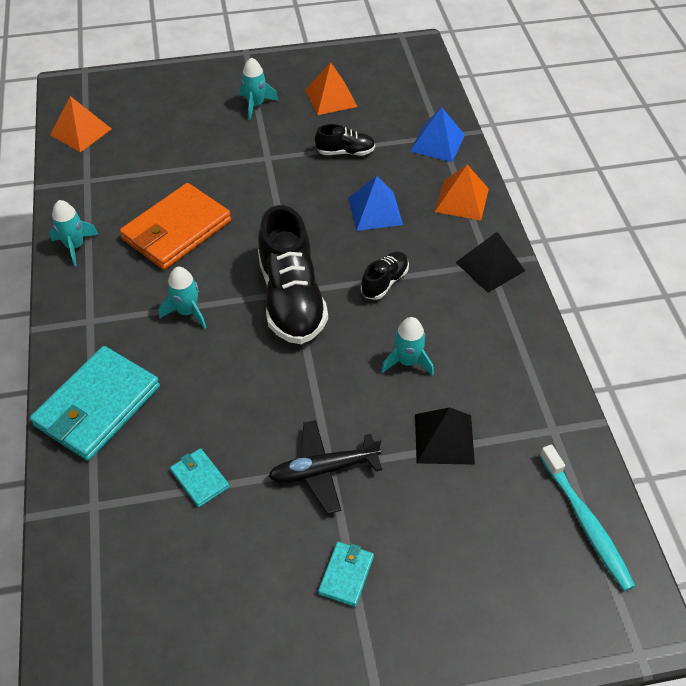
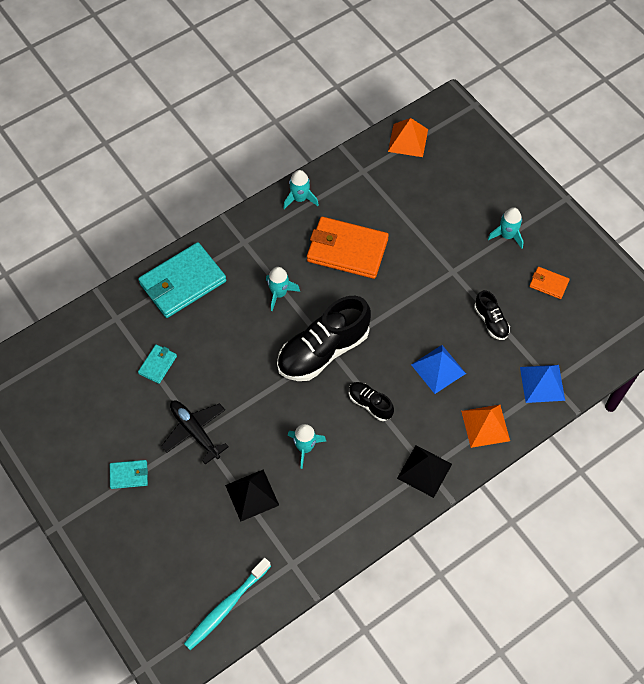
camera: 65 degrees right, 10 degrees up
turquoise wallet [30,346,160,461] -> turquoise wallet turned 45 degrees counterclockwise [138,242,226,318]
orange pyramid [305,62,358,115] -> orange wallet [529,267,570,299]
black shoe [361,251,409,300] -> black shoe turned 150 degrees counterclockwise [349,382,394,421]

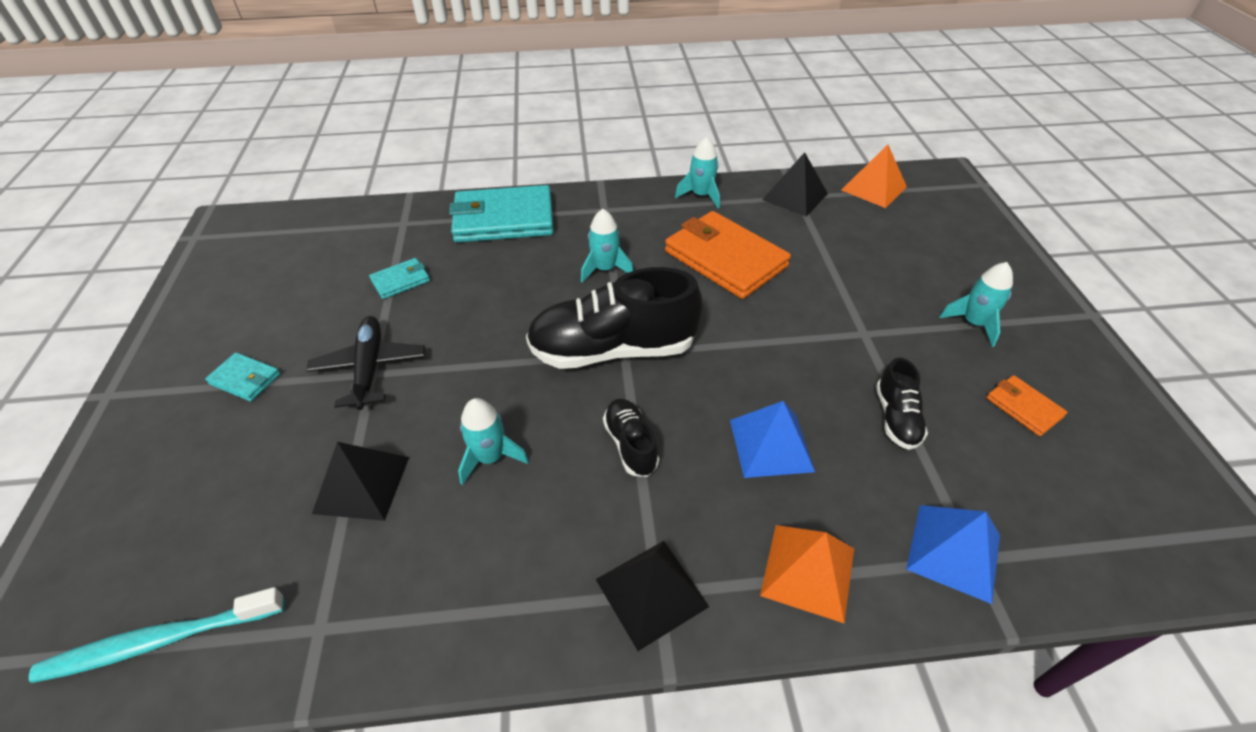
camera: 30 degrees right, 15 degrees down
none -> black pyramid [762,152,828,217]

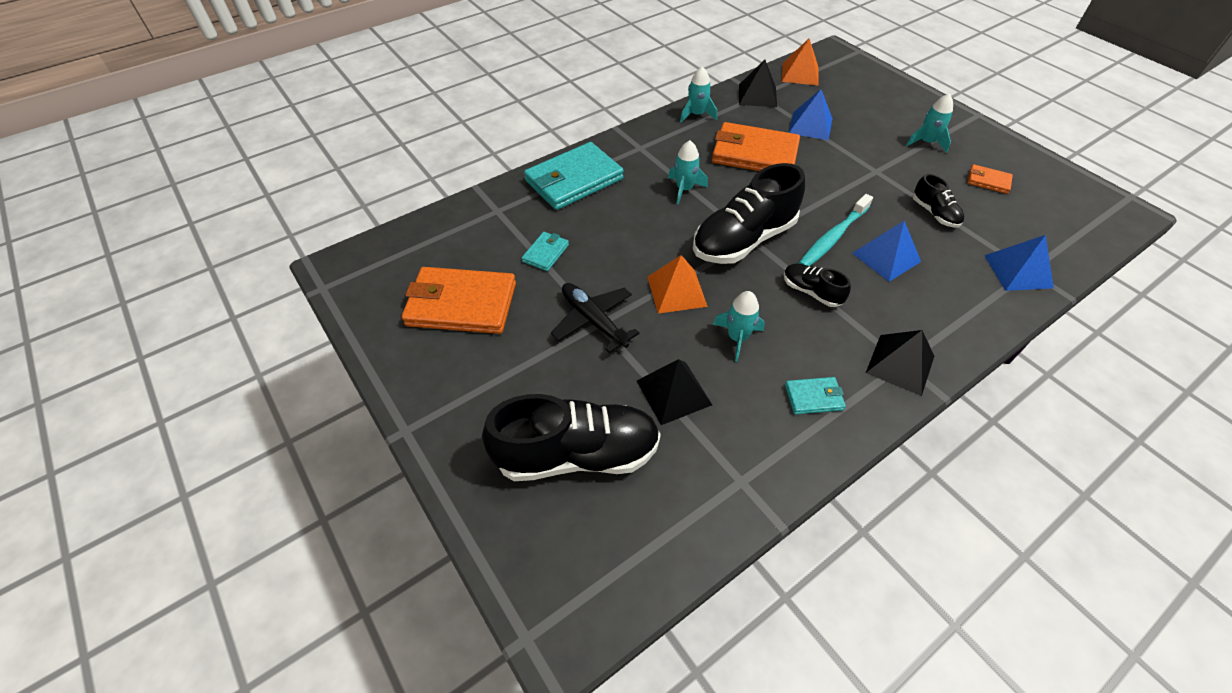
camera: 30 degrees left, 5 degrees up
turquoise toothbrush [29,587,285,683] -> turquoise toothbrush moved to [798,194,873,266]
turquoise wallet [205,352,280,402] -> turquoise wallet moved to [785,377,846,415]
orange pyramid [760,525,854,623] -> orange pyramid moved to [647,255,708,314]
none -> orange wallet [402,267,516,334]
none -> black shoe [482,394,661,481]
none -> blue pyramid [788,89,833,141]

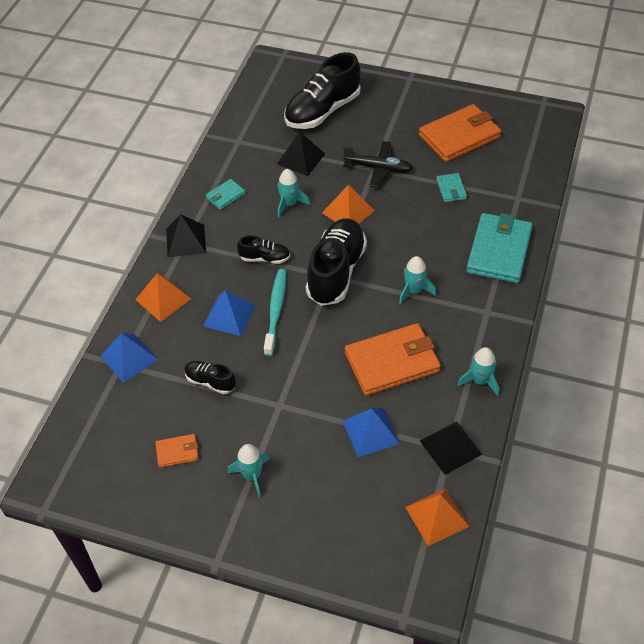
camera: 145 degrees right, 0 degrees up
none -> orange pyramid [135,274,191,322]

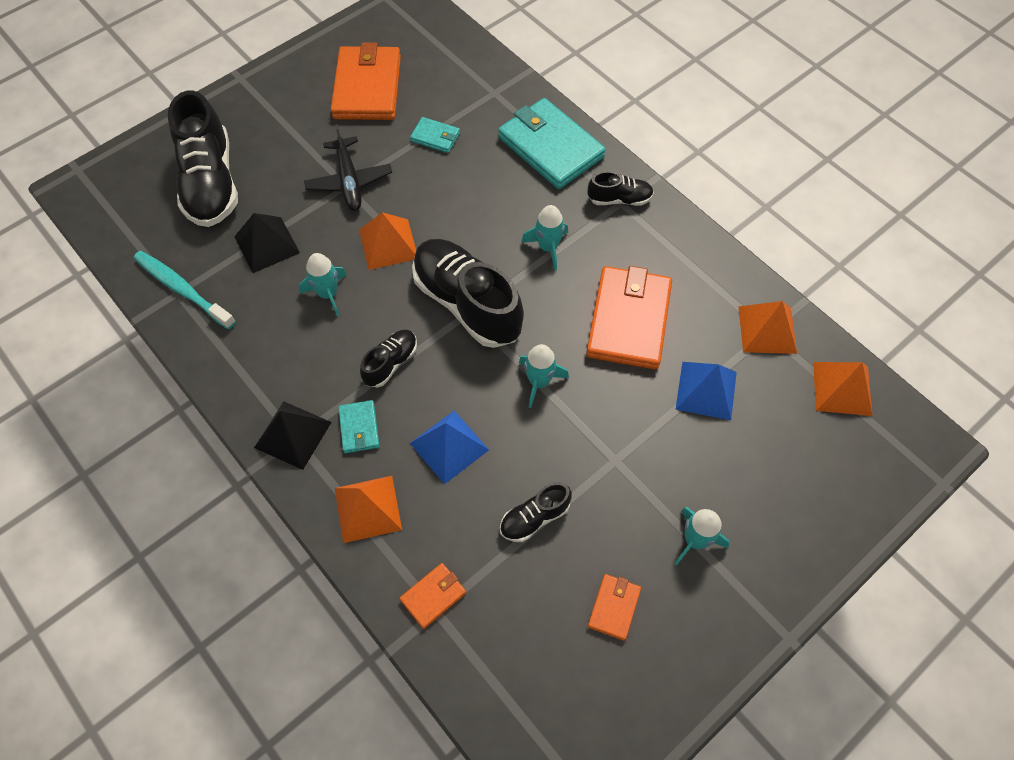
camera: 60 degrees left, 10 degrees up
blue pyramid [100,333,158,383] -> orange wallet [400,563,466,629]
turquoise wallet [206,179,245,210] -> turquoise wallet moved to [338,400,380,453]
turquoise toothbrush [264,269,286,356] -> turquoise toothbrush moved to [134,251,236,329]
black plane [343,141,413,188] -> black plane turned 120 degrees clockwise [304,124,392,211]
black pyramid [420,421,482,475] -> orange pyramid [738,301,797,354]
turquoise rocket [458,347,499,396] -> turquoise rocket moved to [519,344,569,408]
none -> black shoe [588,171,654,206]

